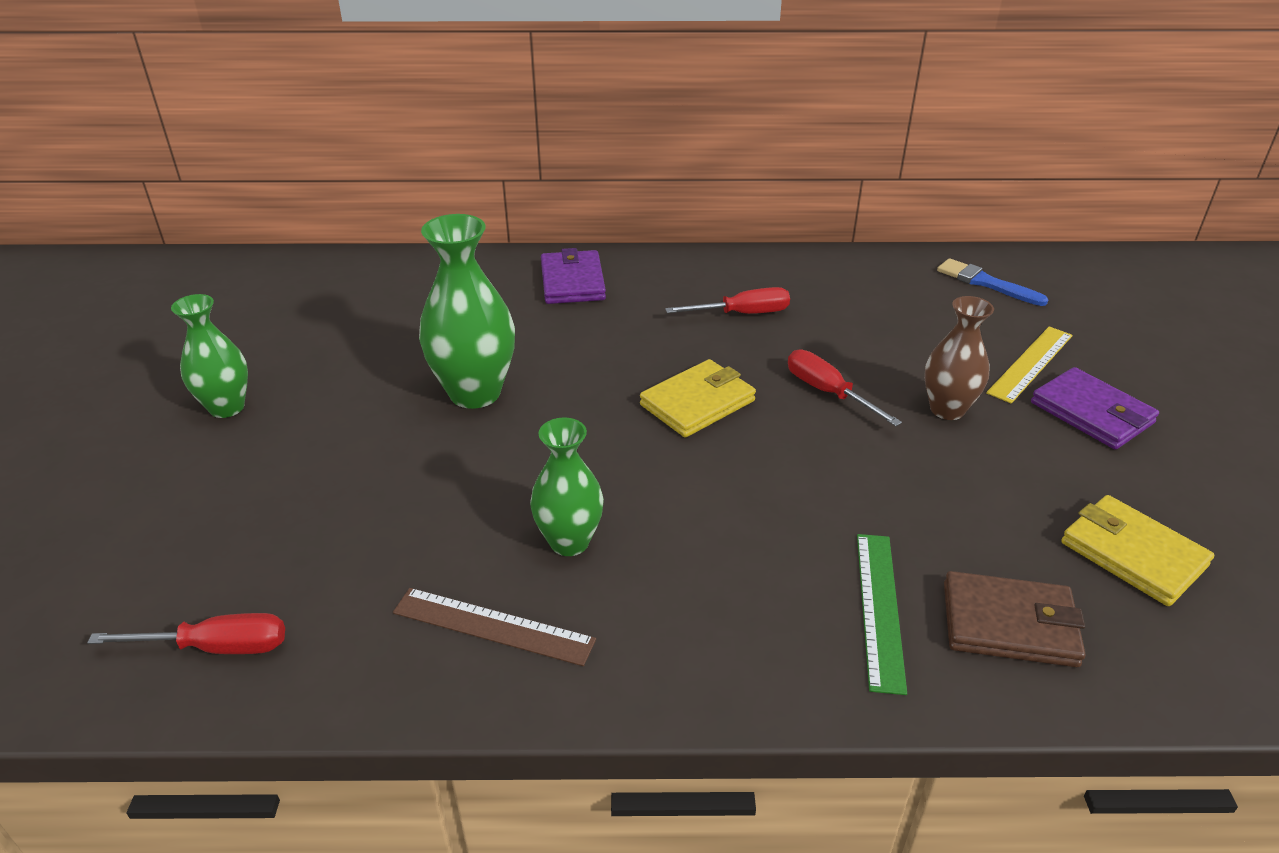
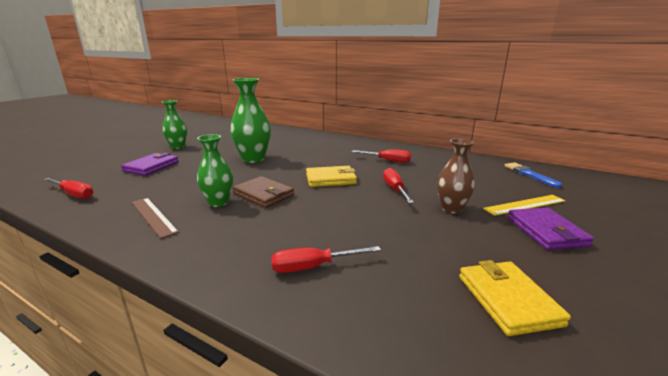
camera: 30 degrees right, 15 degrees down
purple wallet [541,248,606,304] -> purple wallet moved to [121,153,179,176]
green ruler [857,534,907,695] -> red screwdriver [271,246,381,273]
brown wallet [944,571,1085,667] -> brown wallet moved to [233,176,294,208]

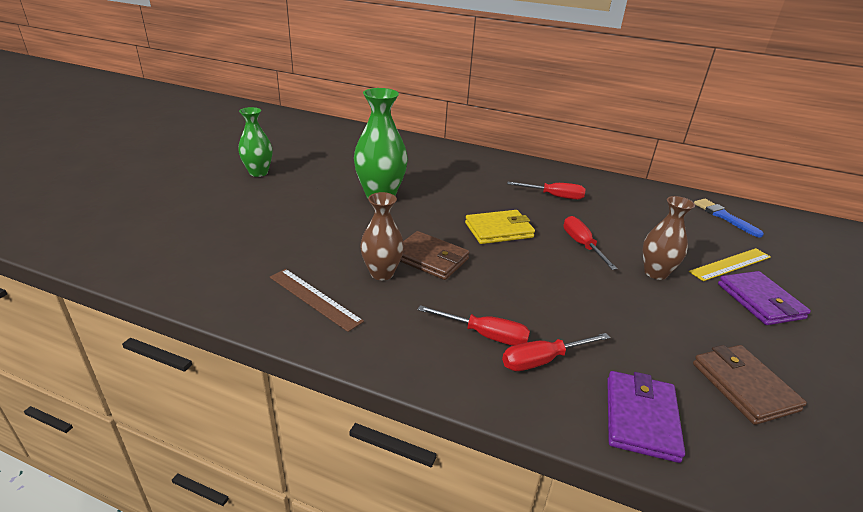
camera: 10 degrees left, 10 degrees up
red screwdriver [43,178,93,199] -> red screwdriver moved to [417,305,530,346]
purple wallet [121,153,179,176] -> purple wallet moved to [607,371,685,463]
green vase [197,134,233,207] -> brown vase [360,192,404,280]
yellow wallet [459,260,571,336] -> brown wallet [693,345,807,425]

